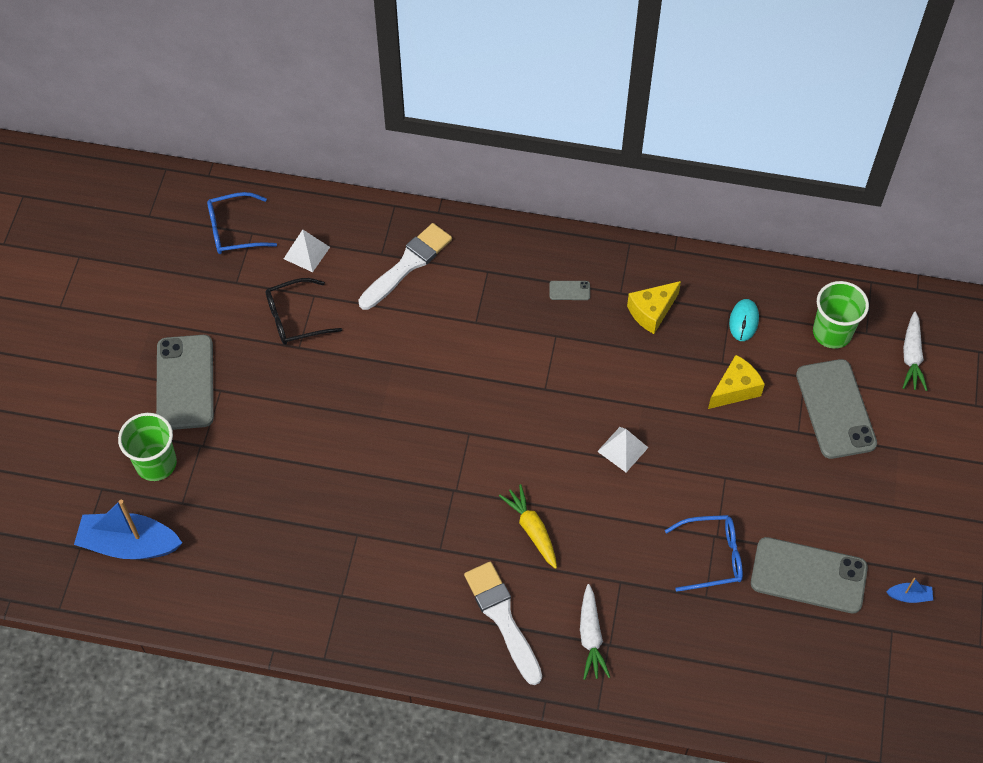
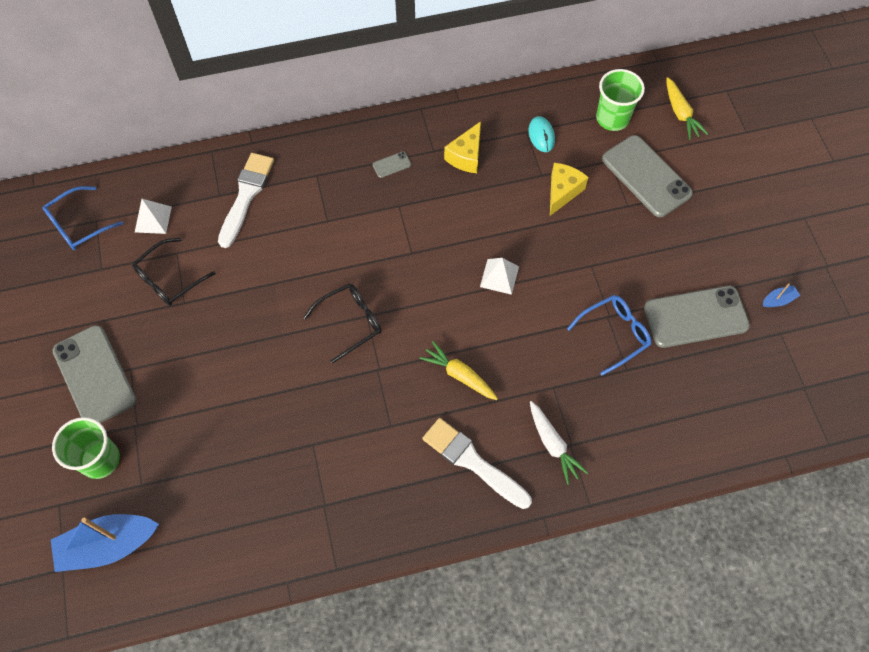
camera: 25 degrees left, 5 degrees up
white carrot [903,311,928,391] -> yellow carrot [666,77,708,140]
none -> black glasses [303,283,382,364]

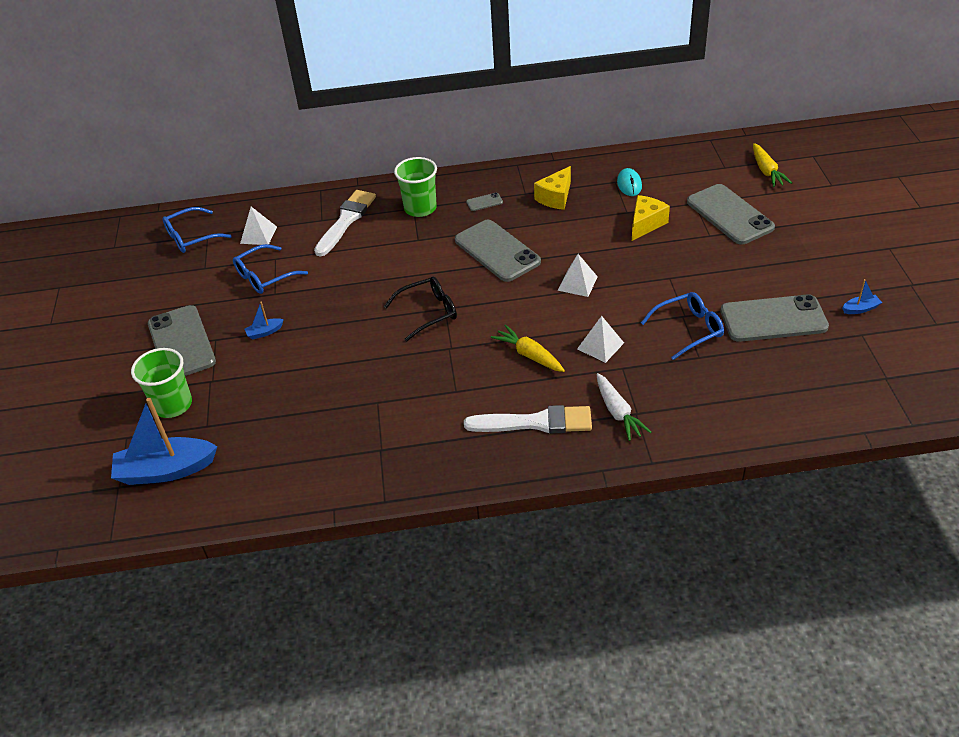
camera: 10 degrees right, 20 degrees down
black glasses [132,238,216,306] -> blue glasses [233,244,308,294]
white brush [423,418,532,509] -> white brush turned 135 degrees clockwise [464,405,592,433]
green cup [596,69,645,131] -> green cup moved to [394,157,437,217]
none -> blue boat [245,302,284,339]
none -> grey phone [455,220,541,282]
none -> white pyramid [577,316,624,363]

